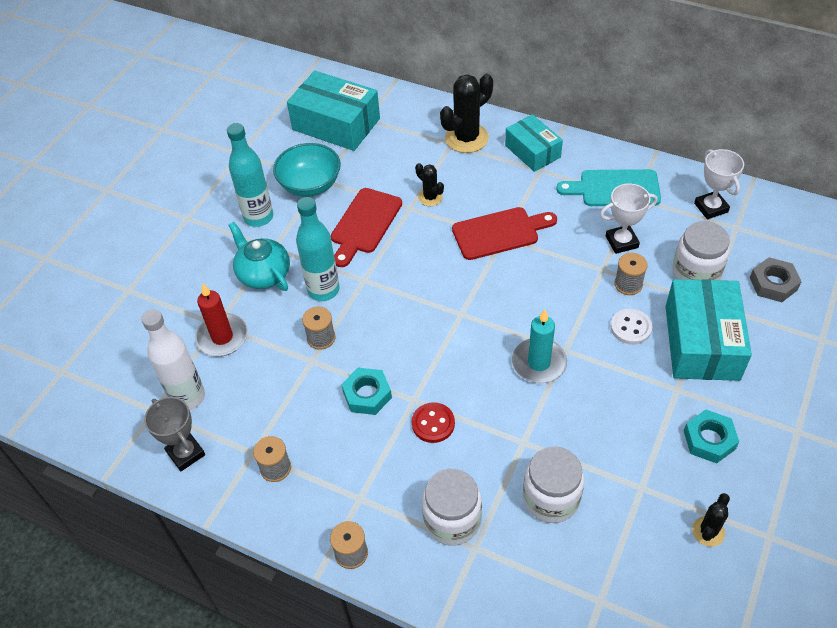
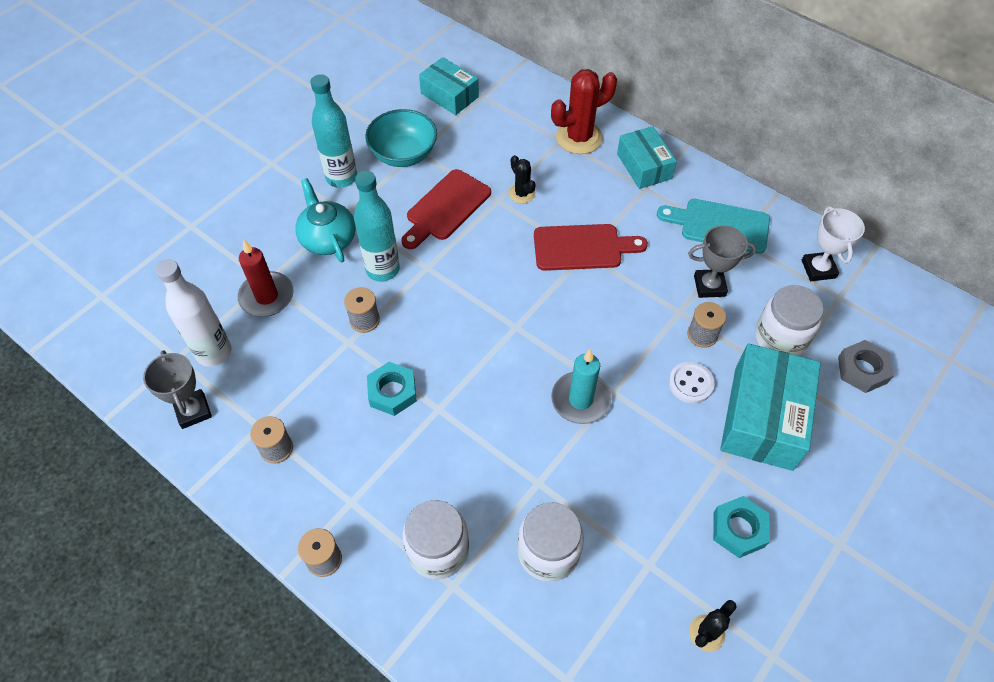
camera: 10 degrees right, 5 degrees up
turquoise box [287,71,380,151] -> turquoise box [419,57,479,115], size x0.63
red button [412,402,455,443] -> none
black cactus [440,73,493,153] -> red cactus [551,69,617,154]
white trophy [600,183,657,254] -> grey trophy [688,225,757,298]

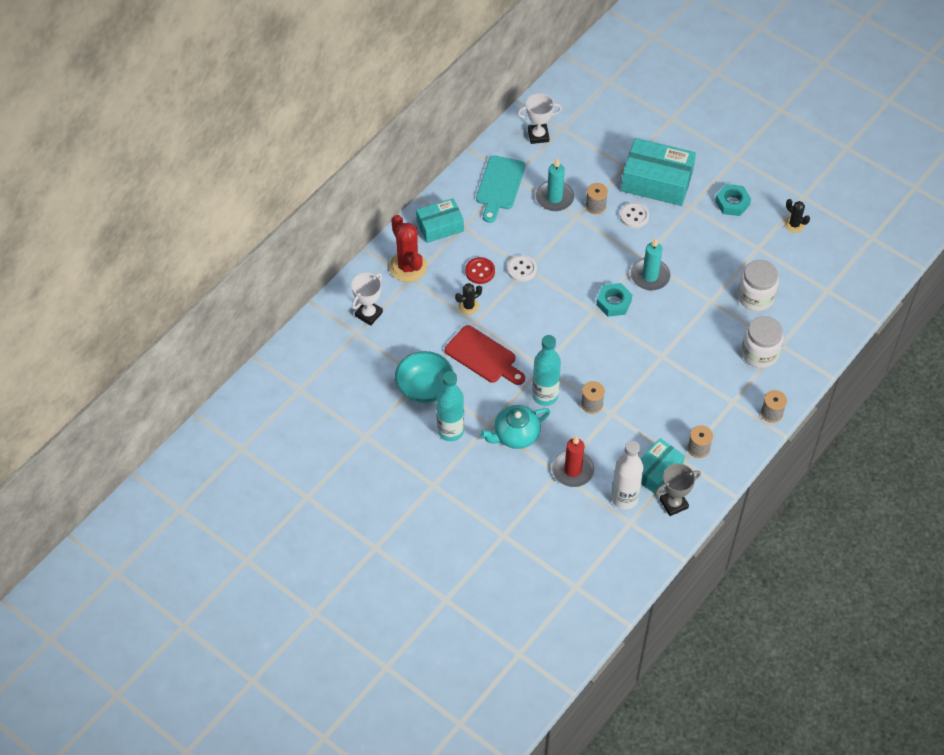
camera: 90 degrees left, 0 degrees up
turquoise nut [367,362,417,416] -> turquoise nut moved to [596,283,632,317]
turquoise box [419,57,479,115] -> turquoise box moved to [640,438,685,495]
red cutting board [534,224,648,271] -> white button [507,255,537,282]
grey trophy [688,225,757,298] -> turquoise candle [536,158,574,211]
white jar [755,285,824,356] -> none
grey nut [838,340,894,393] -> none
none -> white trophy [351,273,383,326]
none -> red button [465,257,495,284]

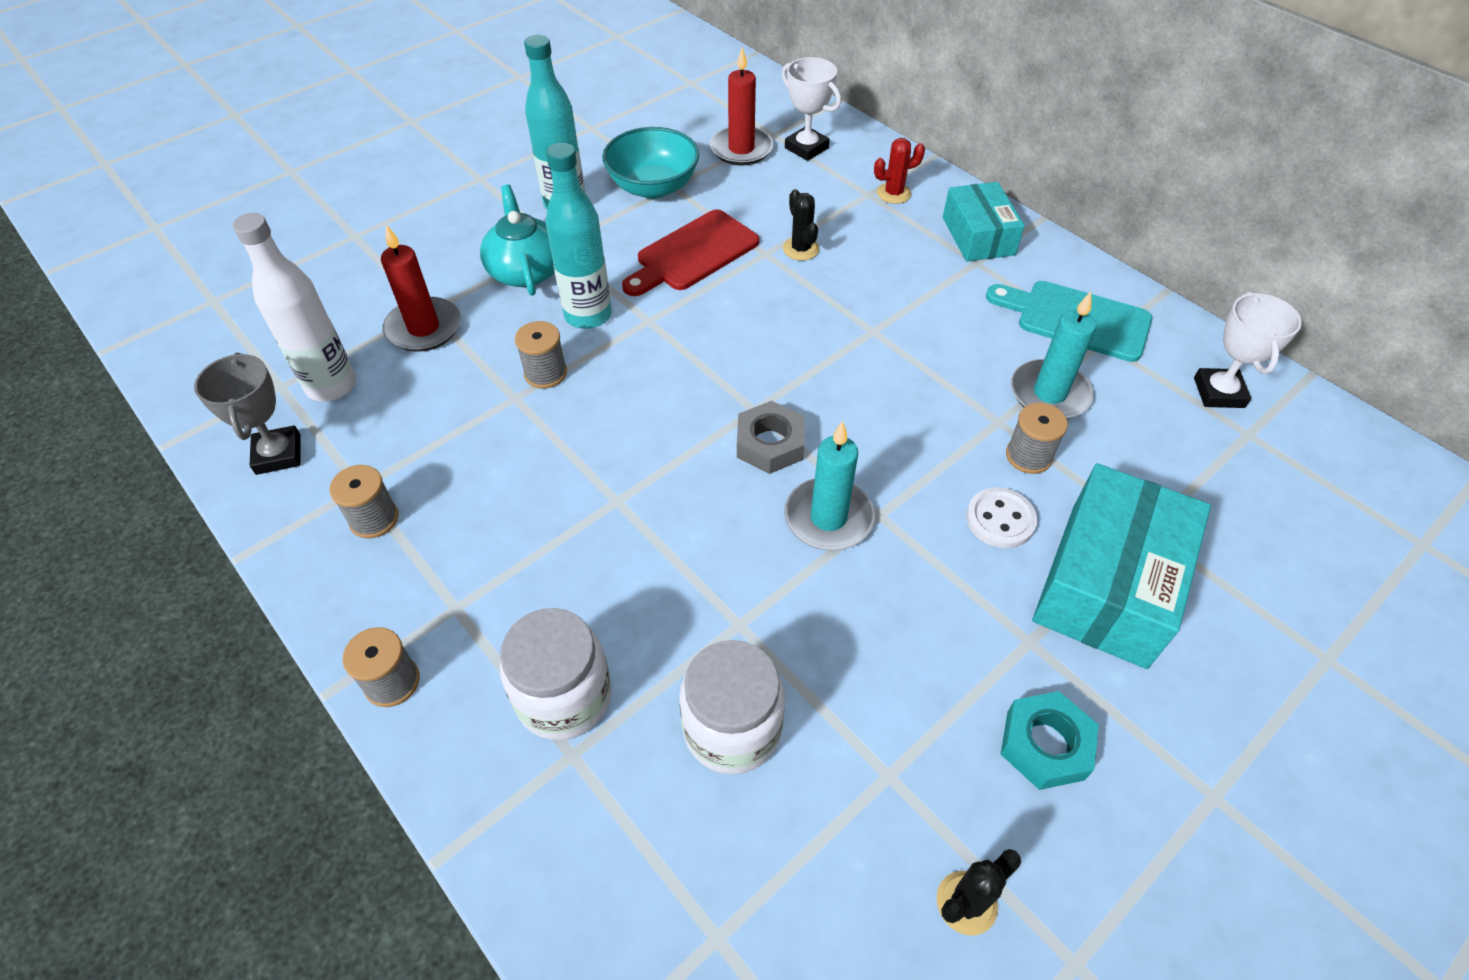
camera: 100 degrees right, 5 degrees down
red cactus [389,215,427,282] -> red cactus [874,138,925,204], size x0.54
red button [465,257,495,284] -> none
white button [507,255,537,282] -> none
turquoise nut [596,283,632,317] -> grey nut [737,401,805,474]
turquoise box [640,438,685,495] -> none
none -> red candle [710,47,773,166]

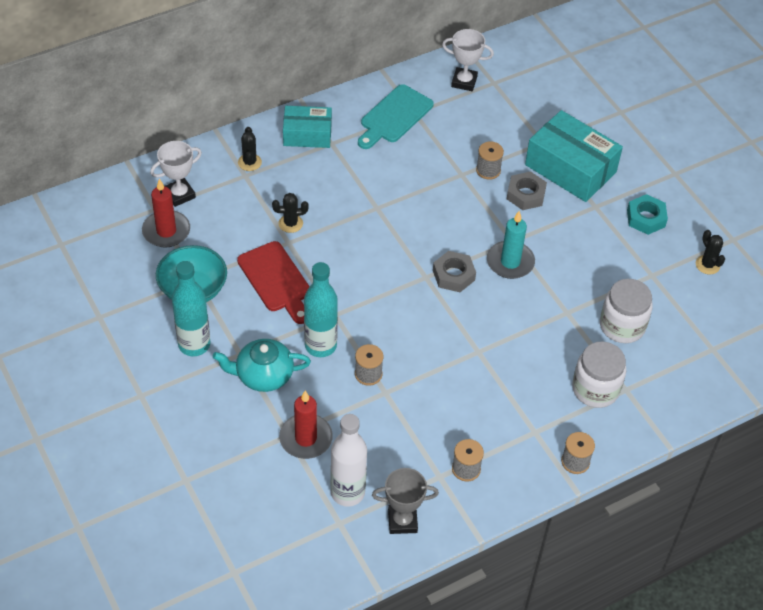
camera: 80 degrees left, 0 degrees up
red cactus [874,138,925,204] -> black cactus [238,127,262,171]
white button [966,488,1037,548] -> grey nut [507,171,547,210]
turquoise candle [1011,291,1096,419] -> none

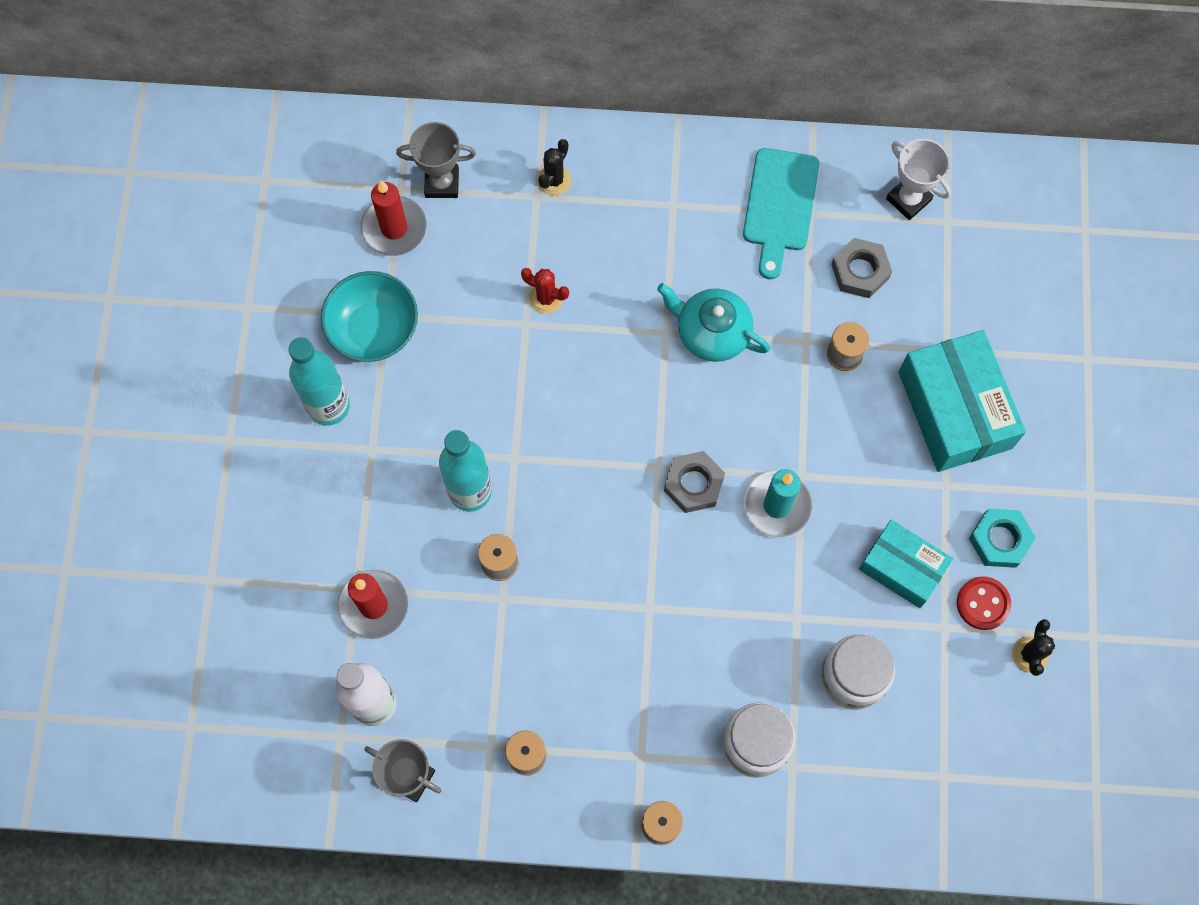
camera: 35 degrees right, 20 degrees up
white trophy [150,141,202,207] -> grey trophy [396,122,476,198]
turquoise teapot [213,339,311,392] -> turquoise teapot moved to [657,283,770,362]
red cutting board [237,241,310,324] -> none
black cactus [272,193,309,233] -> red cactus [521,268,569,314]
turquoise box [283,106,332,148] -> turquoise box moved to [859,520,953,608]
turquoise cutting board [358,84,434,149] -> turquoise cutting board turned 60 degrees counterclockwise [743,148,819,279]
grey nut [507,171,547,210] -> grey nut moved to [831,238,892,298]
none -> red button [957,576,1011,630]

